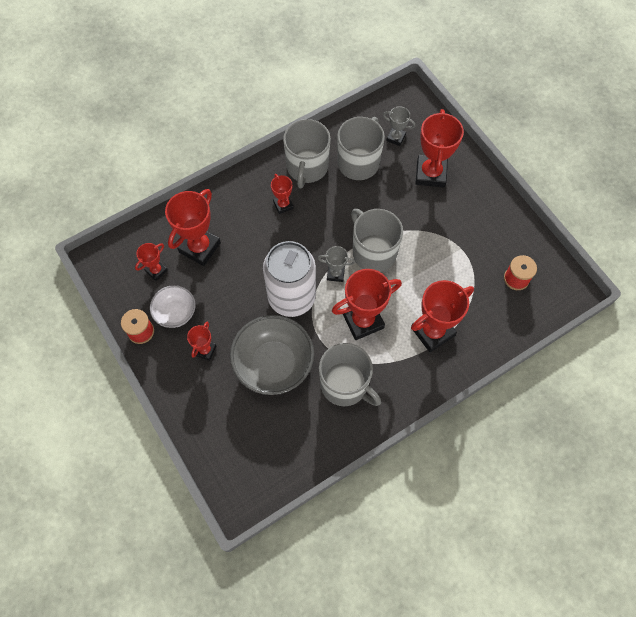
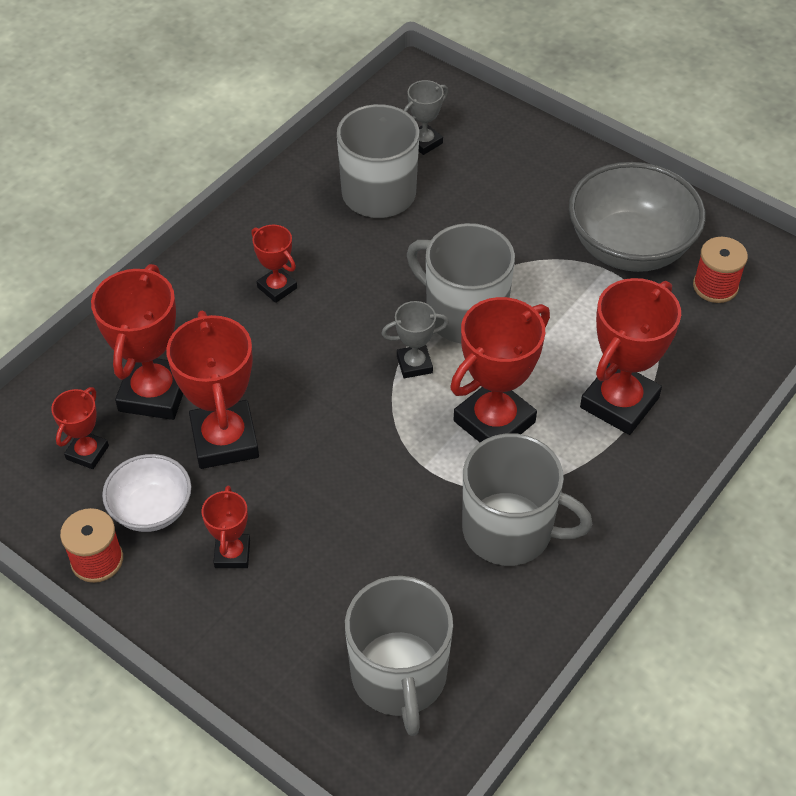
camera: 20 degrees left, 15 degrees down
grey bowl [230,315,314,395] -> grey bowl moved to [569,162,706,272]
white can [263,241,316,317] -> none
grey mug [283,119,331,188] -> grey mug moved to [345,576,453,736]
grey trophy [383,106,415,146] -> grey trophy turned 45 degrees counterclockwise [404,80,448,155]
red trophy [415,109,464,187] -> red trophy moved to [166,311,259,469]

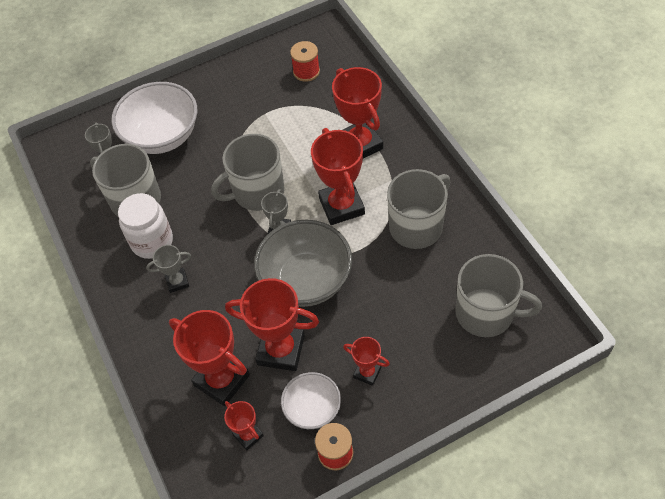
camera: 60 degrees left, 5 degrees up
red trophy [251,225,297,303] -> grey trophy [146,245,191,293]
grey bowl [569,162,706,272] -> grey bowl moved to [254,219,352,307]
none -> white bowl [111,82,197,154]
none -> white jar [118,193,173,259]

